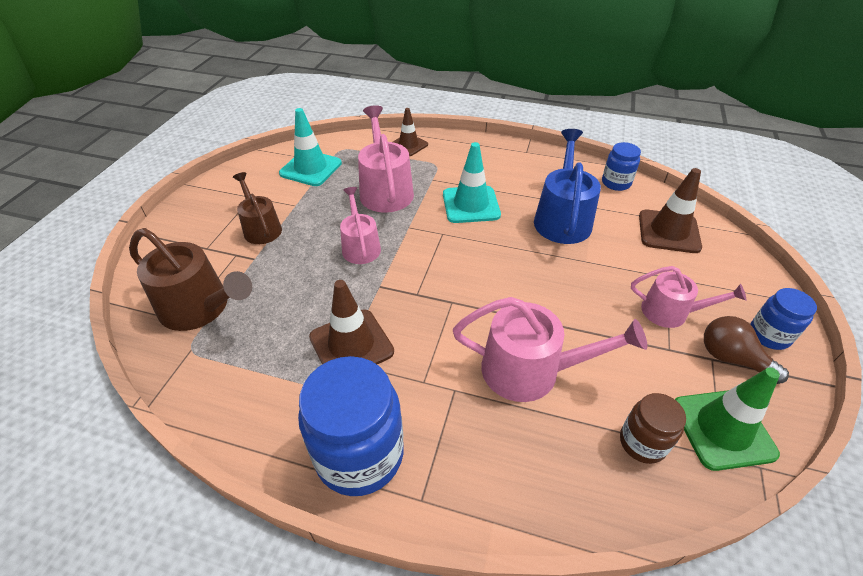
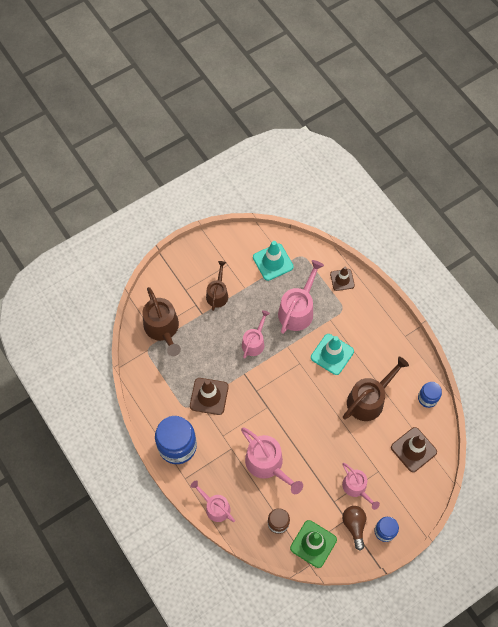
camera: 40 degrees right, 20 degrees up
blue watering can [534,129,601,244] -> brown watering can [343,357,409,421]
none -> pink watering can [190,480,235,522]

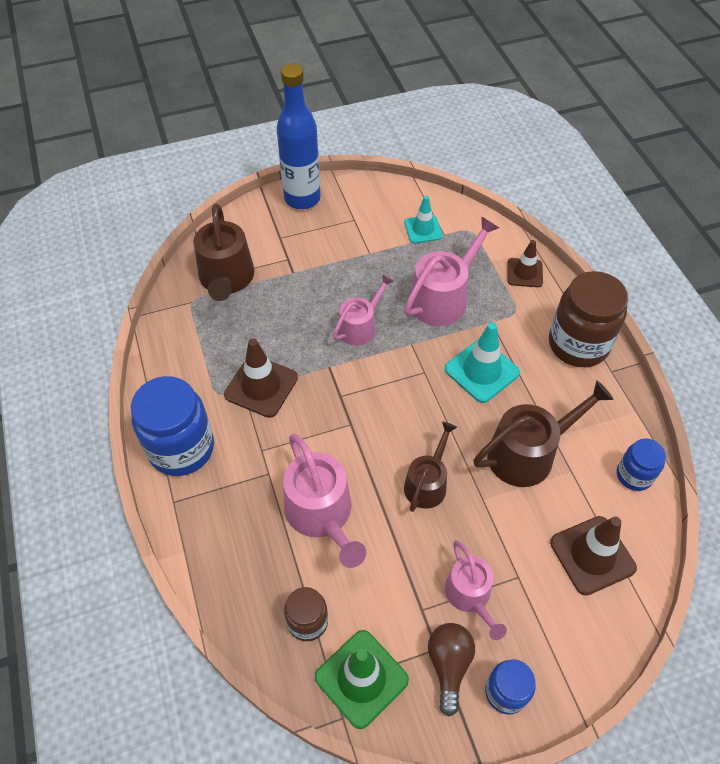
camera: 15 degrees right, 10 degrees down
pink watering can [190,480,235,522] -> none
brown watering can [206,261,228,311] -> brown watering can moved to [404,422,457,512]
turquoise traffic cone [253,241,294,281] -> turquoise traffic cone [404,196,443,244], size x0.66
none -> blue bottle [277,64,321,209]
none -> brown jar [549,271,629,367]

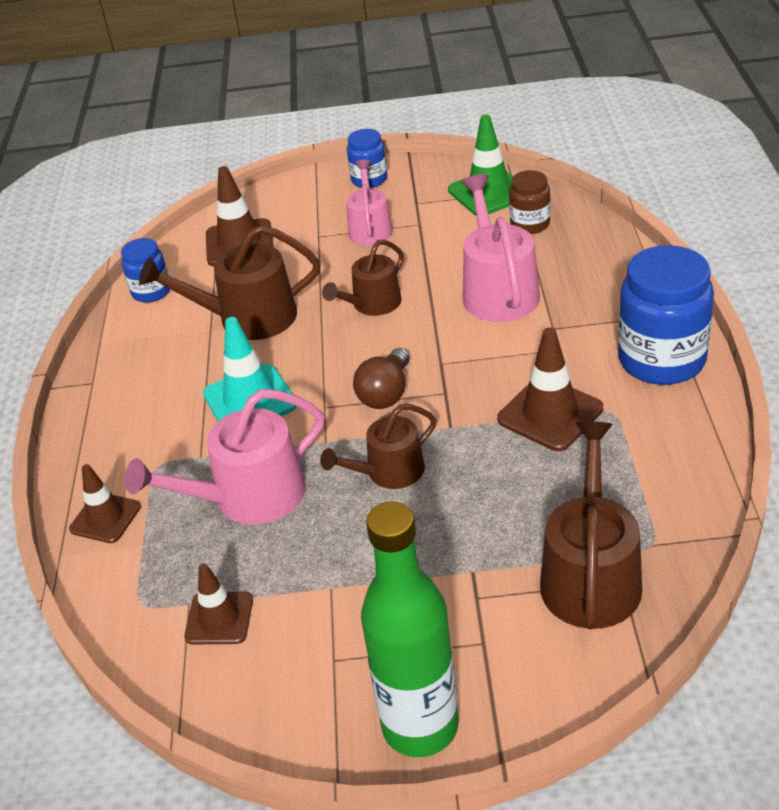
camera: 160 degrees left, 15 degrees down
blue bottle [277,64,321,209] -> green bottle [361,501,459,757]
pink watering can [333,274,394,346] -> brown watering can [320,404,436,489]
turquoise traffic cone [404,196,443,244] -> brown traffic cone [184,563,253,645]
brown light bulb [428,623,475,716] -> brown light bulb moved to [353,348,410,409]
brown jar [549,271,629,367] -> none

